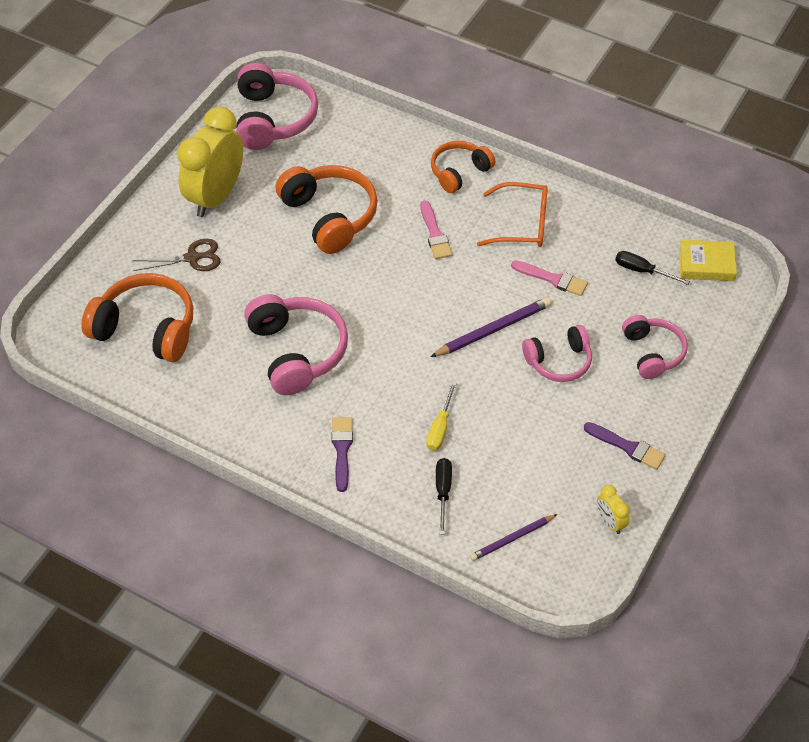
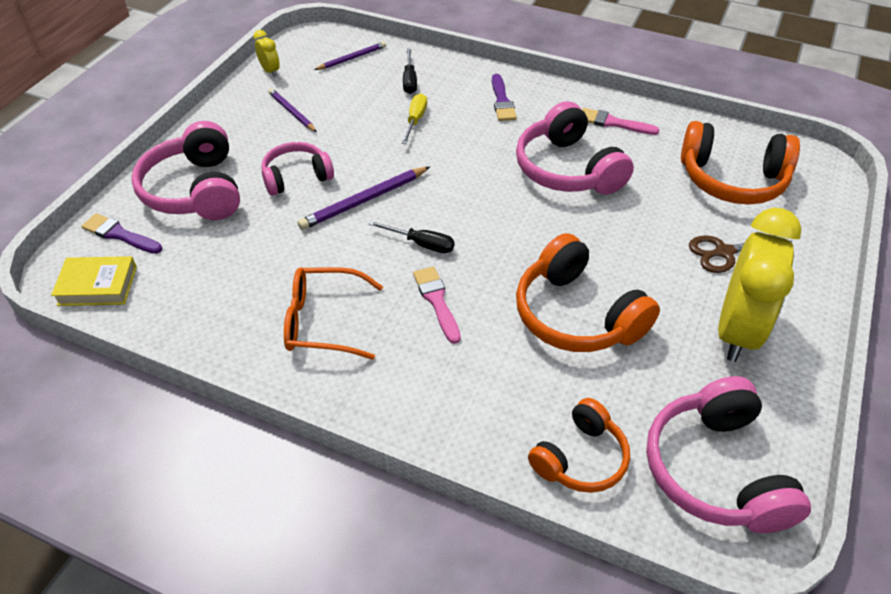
camera: 175 degrees right, 5 degrees down
orange headphones [431,141,495,193] -> orange headphones moved to [528,398,630,493]
pink brush [511,260,588,296] -> pink brush moved to [582,108,660,135]
purple brush [584,422,666,470] -> purple brush moved to [81,213,162,254]
black screwdriver [615,251,690,285] -> black screwdriver moved to [368,221,454,253]
pink headphones [622,315,688,379] -> pink headphones [131,121,240,220], size x1.59
none -> purple pencil [268,88,317,132]

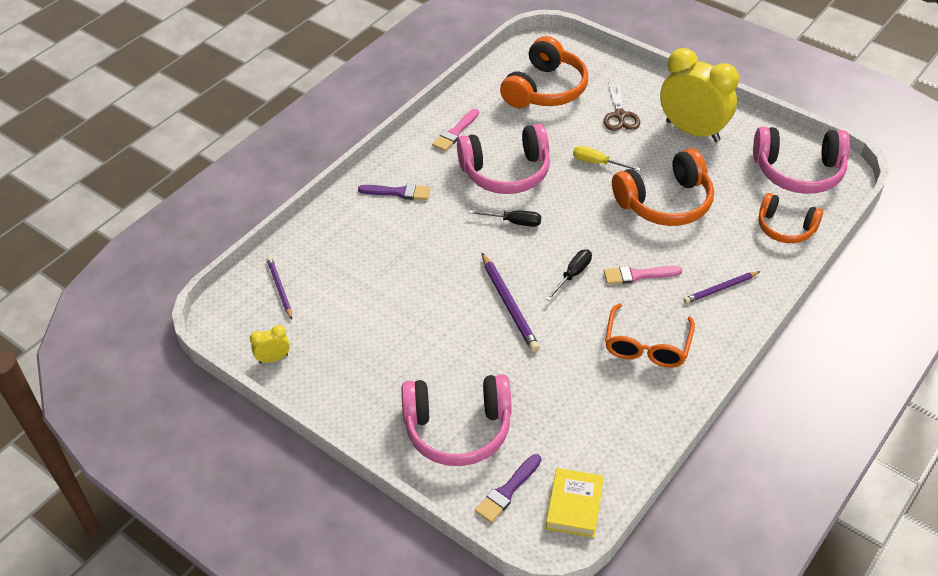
camera: 75 degrees left, 0 degrees up
pink headphones [261,142,334,196] -> none
purple pencil [268,88,317,132] -> purple pencil moved to [684,271,761,304]
yellow screwdriver [402,93,427,144] -> yellow screwdriver moved to [573,146,641,171]
black screwdriver [403,49,417,94] -> black screwdriver moved to [469,210,541,227]
orange headphones [528,398,630,493] -> orange headphones turned 150 degrees clockwise [758,193,823,243]

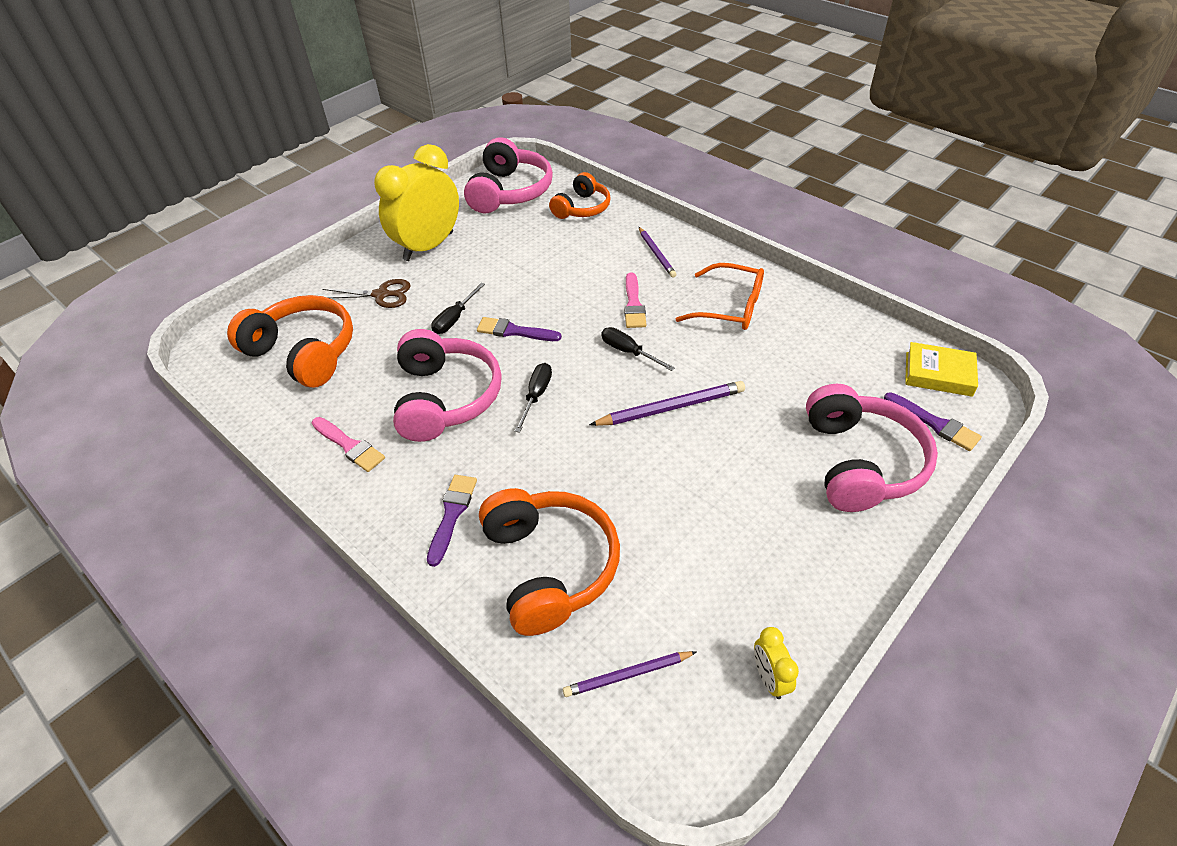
camera: 85 degrees left, 0 degrees up
yellow screwdriver [573,146,641,171] -> black screwdriver [431,282,485,334]
orange headphones [612,148,714,226] -> orange headphones moved to [479,488,620,636]
none -> purple brush [477,317,562,341]

